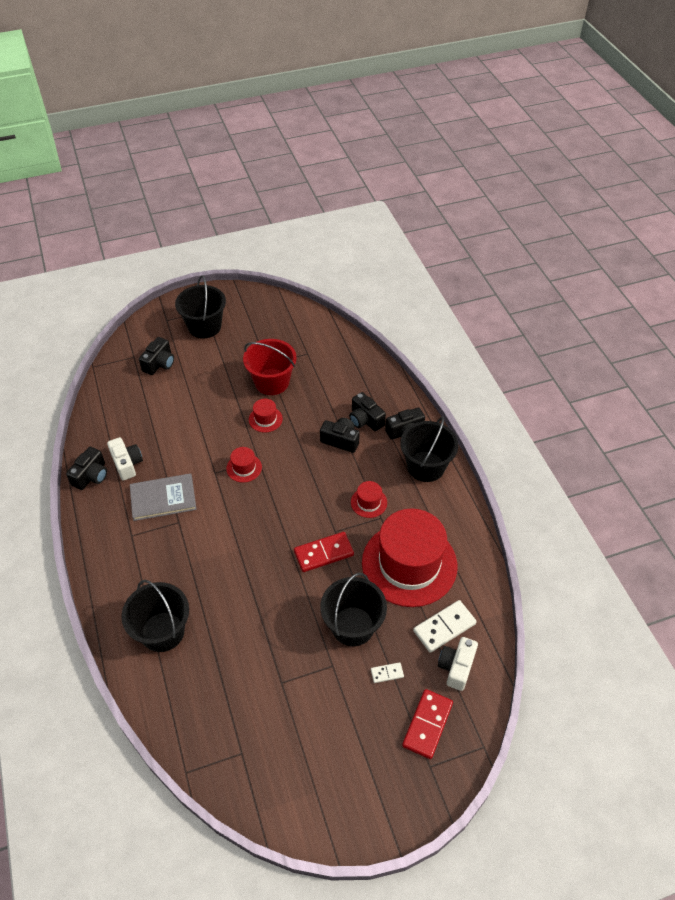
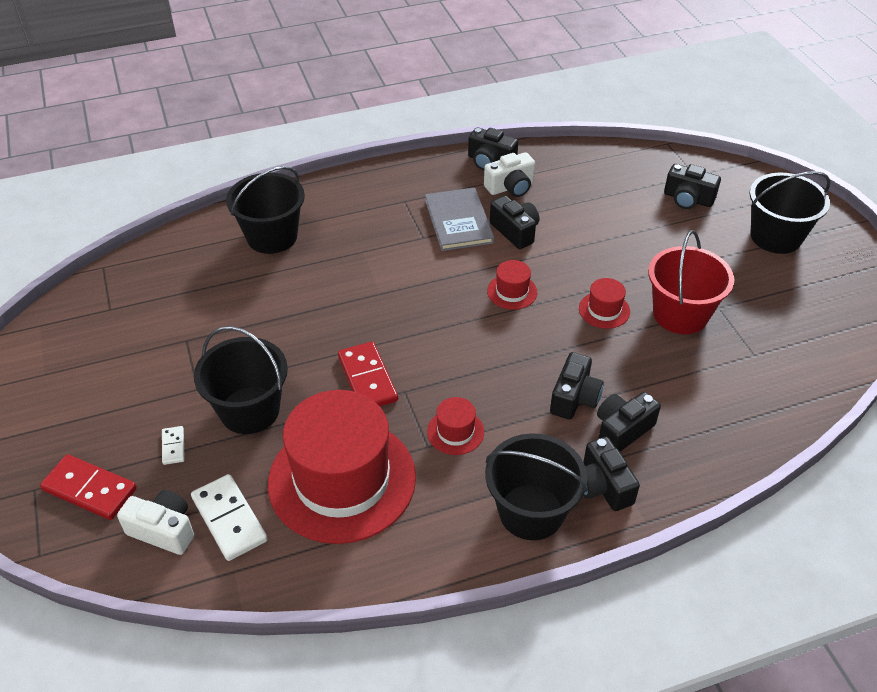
camera: 90 degrees right, 5 degrees down
none -> black camera [490,196,539,249]

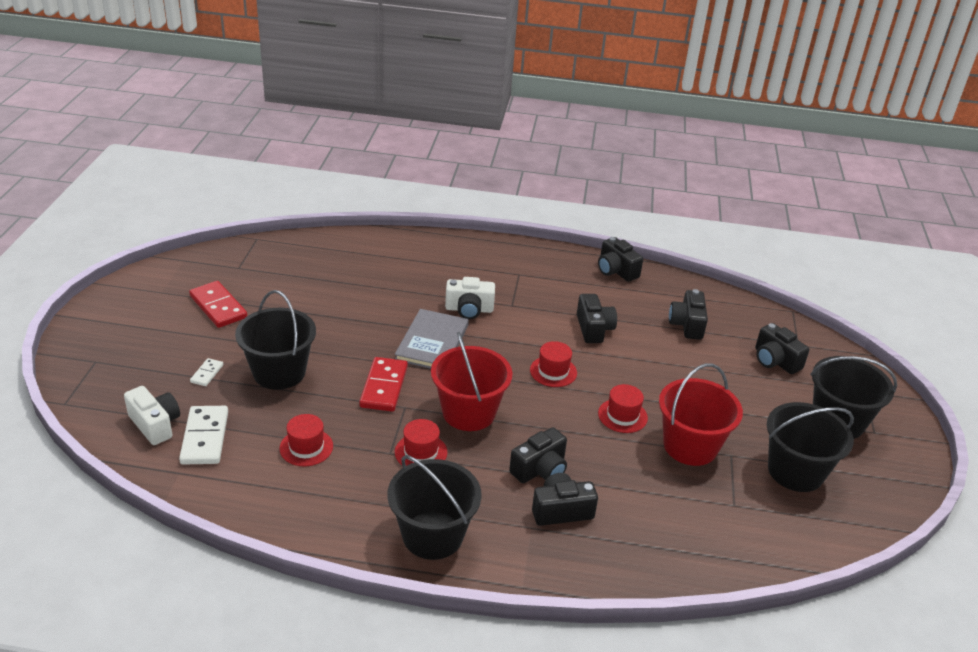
camera: 25 degrees right, 10 degrees down
red domino [40,454,137,520] -> red domino moved to [189,281,247,328]
black bucket [226,166,305,254] -> black bucket moved to [767,402,854,492]
red hat [268,390,416,544] -> red hat [280,414,333,466], size x0.40
grey book [425,187,495,251] -> grey book moved to [395,309,469,369]
white camera [484,152,535,197] -> white camera moved to [445,277,495,319]
black camera [583,437,640,511] -> black camera moved to [669,289,708,340]
none -> red bucket [431,332,512,431]

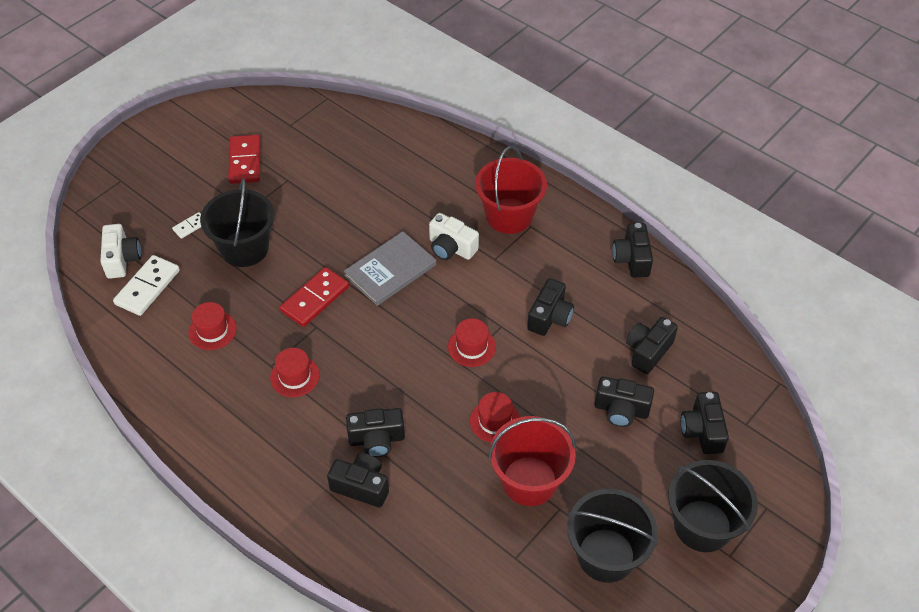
camera: 35 degrees right, 15 degrees up
black bucket [387,455,482,560] -> none
red bucket [431,332,512,431] -> red bucket moved to [475,146,547,234]
none -> black camera [594,376,654,427]

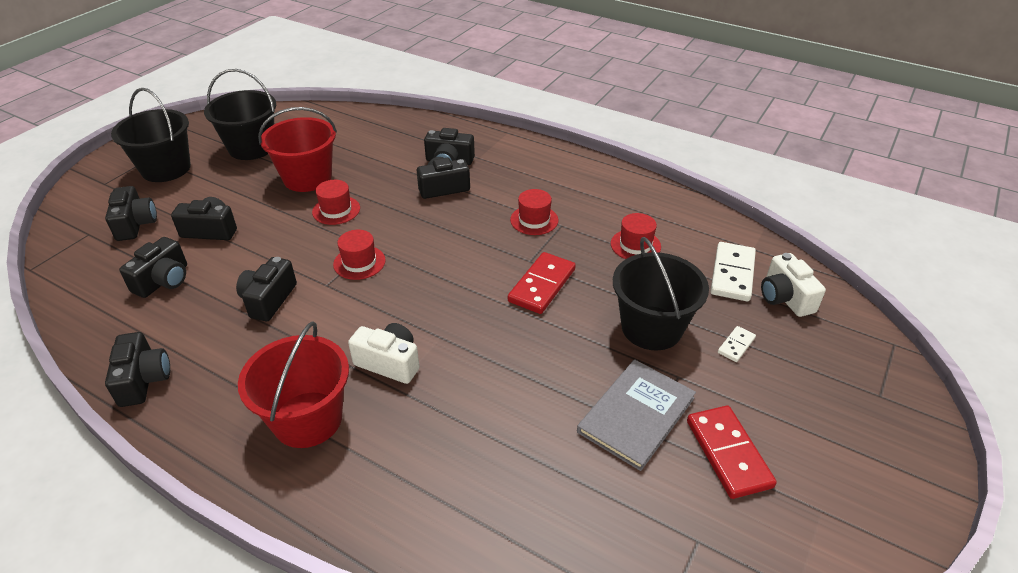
camera: 170 degrees right, 10 degrees down
grey book [344,231,436,306] -> grey book moved to [577,359,696,471]

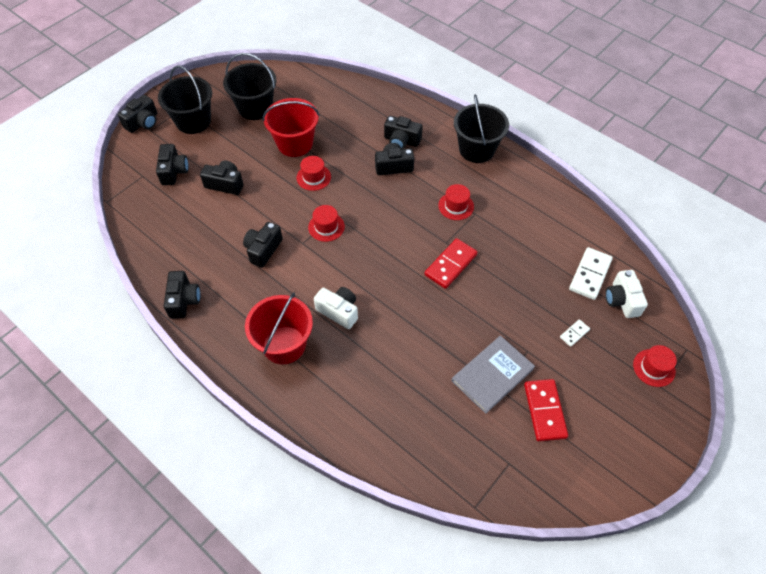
camera: 10 degrees right, 15 degrees up
black camera [119,237,187,298] -> black camera moved to [118,95,157,133]
red hat [611,213,661,259] -> red hat moved to [633,345,677,387]
black bucket [613,237,709,350] -> black bucket moved to [454,94,509,163]

